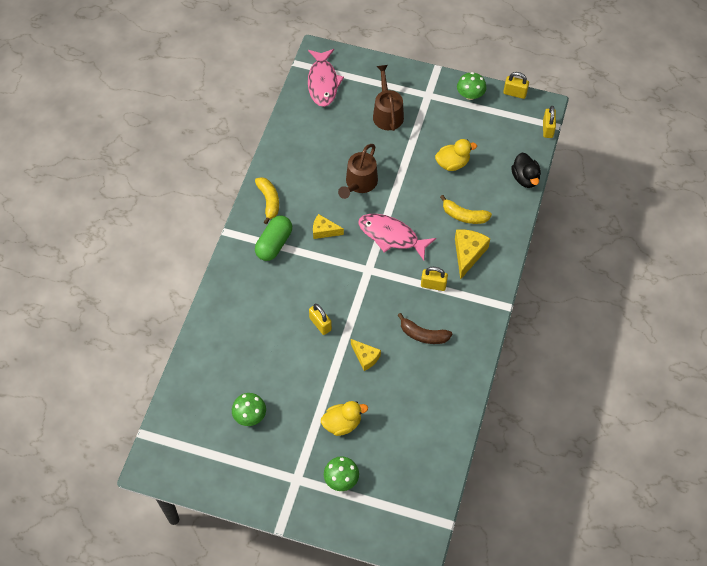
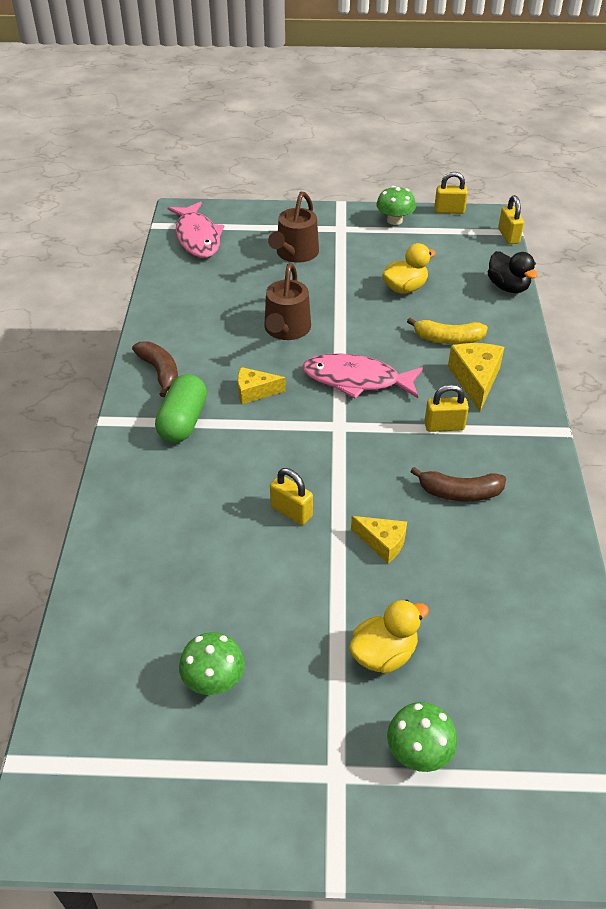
camera: 15 degrees left, 15 degrees down
yellow banana [255,177,279,224] -> brown banana [132,341,178,397]
brown watering can [373,65,404,131] -> brown watering can turned 135 degrees counterclockwise [268,192,319,263]

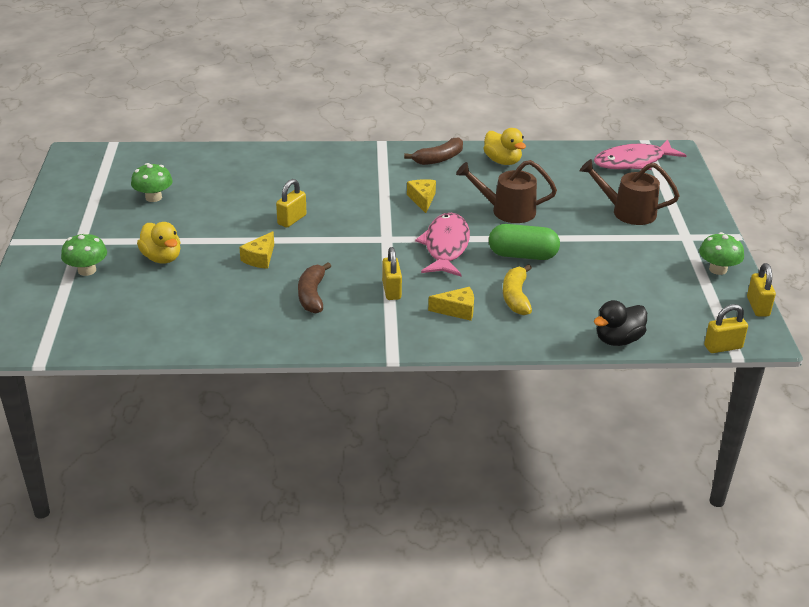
camera: 85 degrees right, 10 degrees down
green capsule [155,374,207,443] -> green capsule moved to [489,224,560,260]
yellow duck [382,243,436,294] -> yellow duck moved to [483,128,526,165]
yellow cheese [448,343,504,412] -> yellow cheese [428,287,474,321], size x0.66

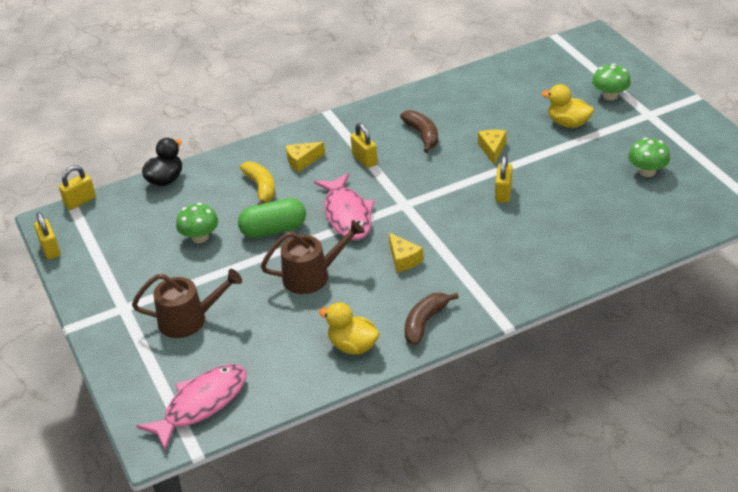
camera: 160 degrees right, 5 degrees up
green mushroom [699,232,744,275] -> green mushroom moved to [176,203,218,243]

